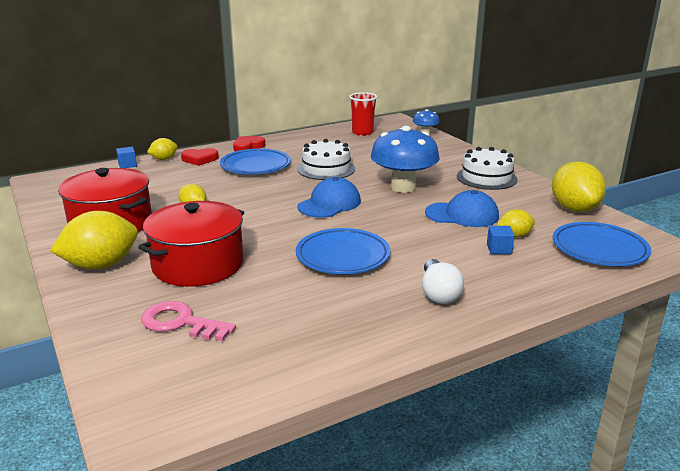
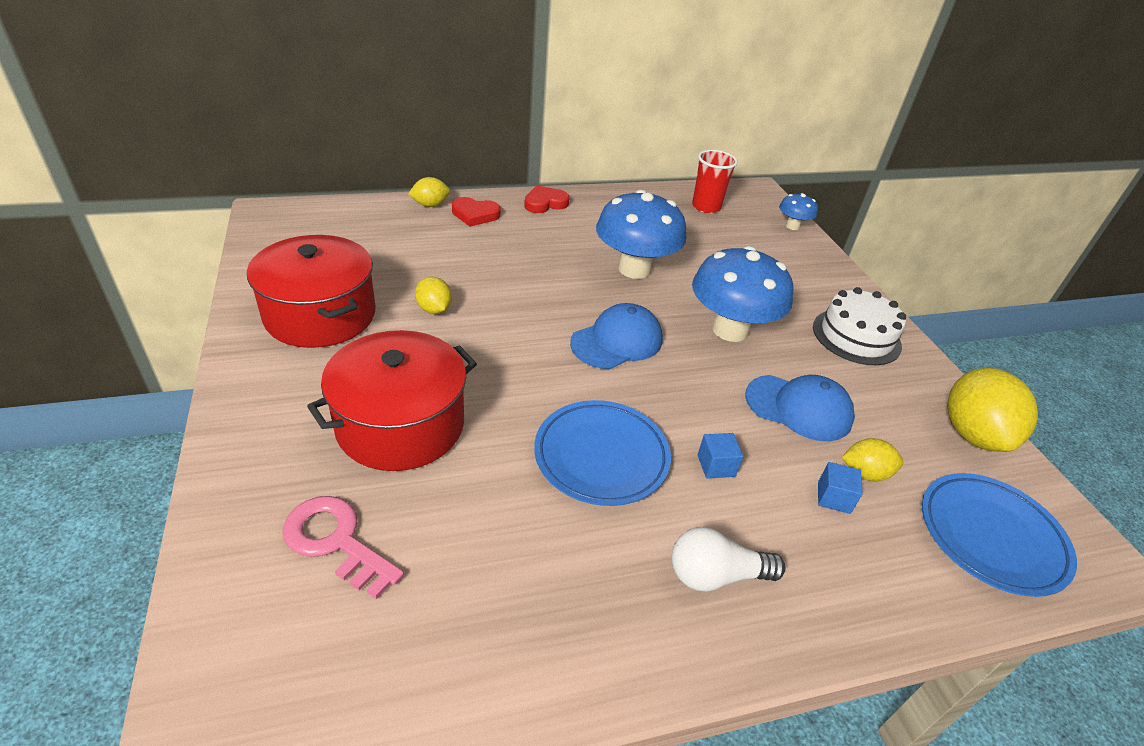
camera: 10 degrees right, 15 degrees up
yellow lemon [50,211,138,270] -> none
blue cube [116,147,137,168] -> blue cube moved to [698,433,743,479]
blue plate [220,148,291,174] -> none
white cake [297,139,355,180] -> blue mushroom [596,190,687,279]
white light bulb [422,259,464,304] -> white light bulb turned 75 degrees clockwise [672,527,785,592]

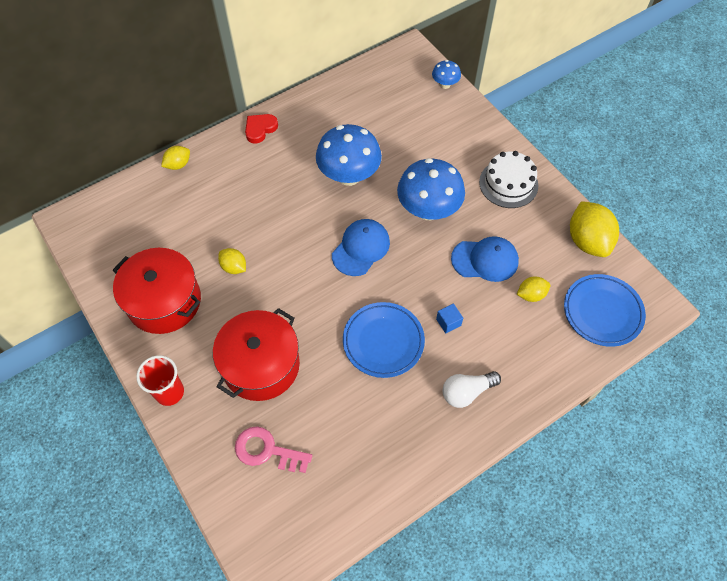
camera: 15 degrees left, 20 degrees up
red heart [452,197,501,227] -> none
red cup [692,150,738,213] -> red cup moved to [136,355,184,406]
blue cube [818,462,863,514] -> none

